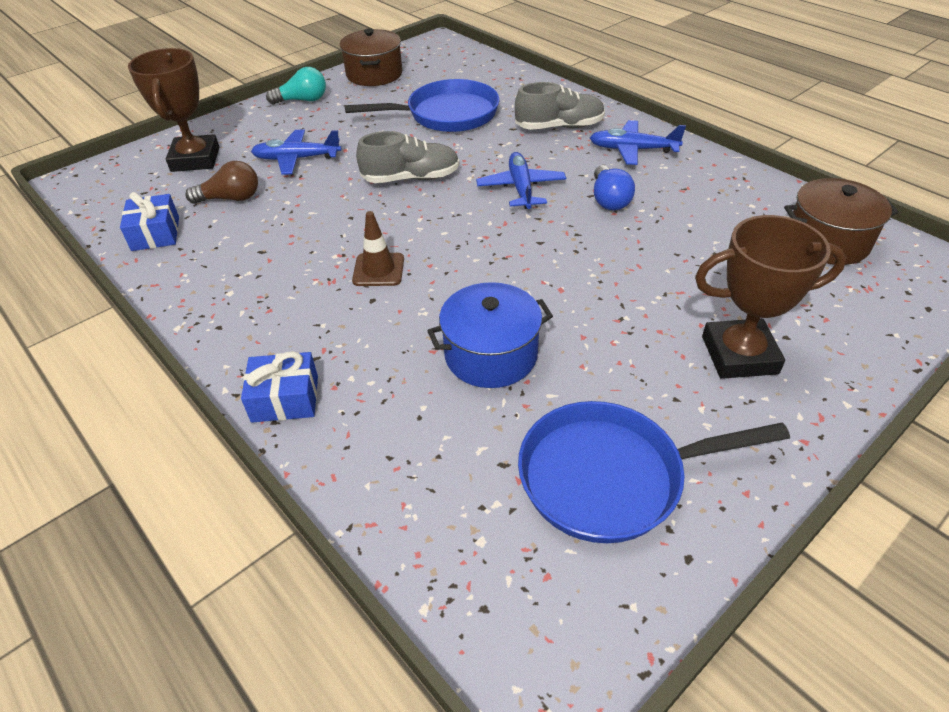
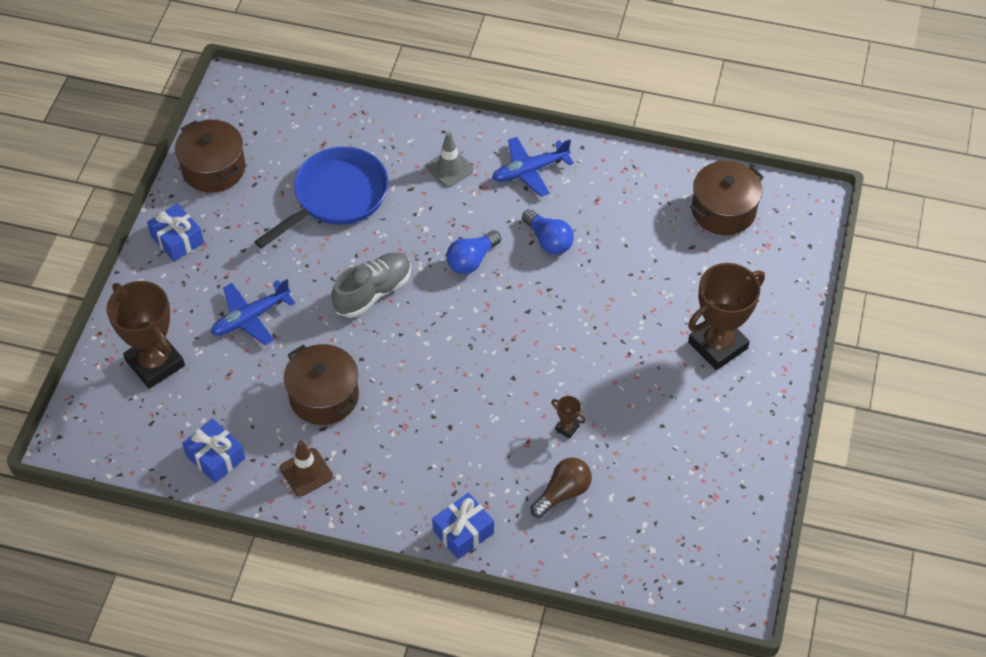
camera: 35 degrees left, 10 degrees up
brown light bulb [185,161,258,204] -> brown light bulb moved to [530,457,592,518]
turquoise light bulb [266,67,326,104] -> blue gift [147,203,204,262]
brown traffic cone [352,211,404,286] -> brown traffic cone moved to [280,440,333,496]
blue pot [427,282,553,388] -> brown trophy [551,396,586,439]
blue plane [476,152,566,209] -> blue light bulb [446,230,501,274]
grey shoe [515,82,605,130] -> grey traffic cone [426,132,474,188]
blue pan [518,401,790,543] -> none
none -> brown pot [284,344,359,425]

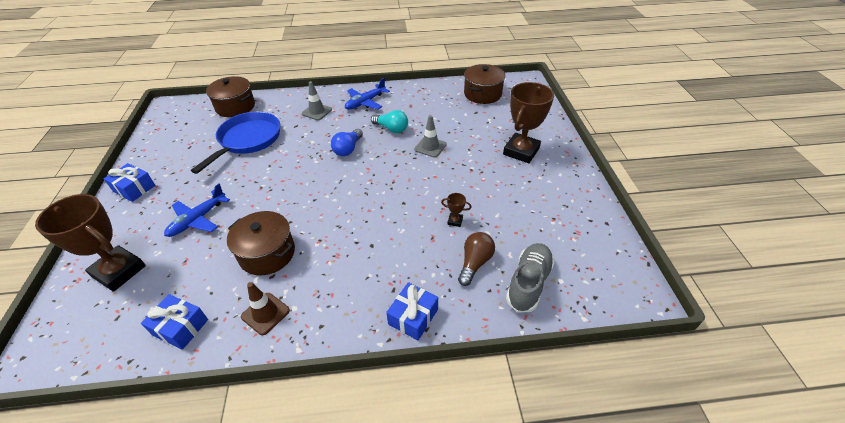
camera: 20 degrees left, 10 degrees down
brown pot [175,120,245,193] -> brown pot moved to [206,76,255,117]
grey shoe [332,252,411,318] -> grey shoe moved to [506,243,554,313]
blue light bulb [522,209,574,255] -> turquoise light bulb [371,110,408,133]
none -> grey traffic cone [414,115,447,157]

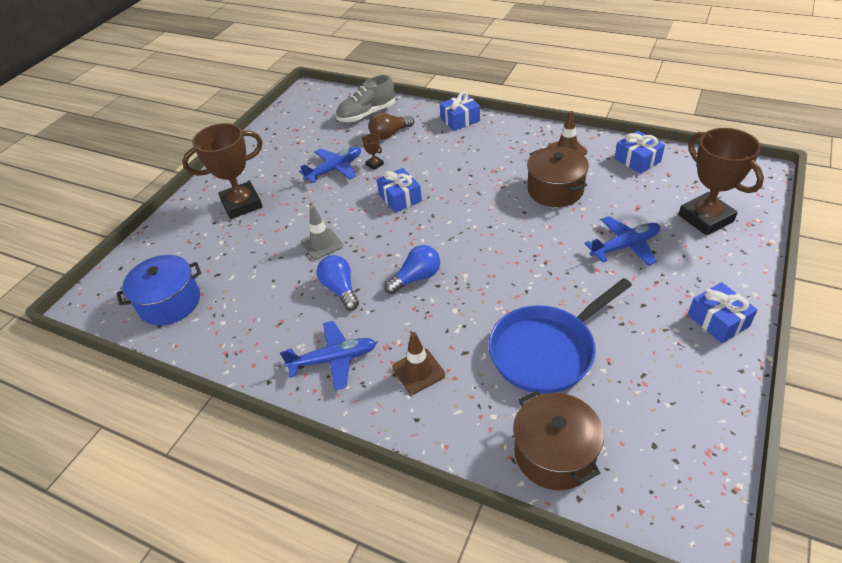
camera: 145 degrees left, 0 degrees up
grey traffic cone [302,81,332,120] -> brown traffic cone [392,332,445,394]
turquoise light bulb [371,110,408,133] -> blue light bulb [317,255,359,310]
brown pot [464,64,506,104] -> blue pot [116,255,201,326]
none -> blue plane [299,147,361,183]
none -> blue gift [377,168,422,213]

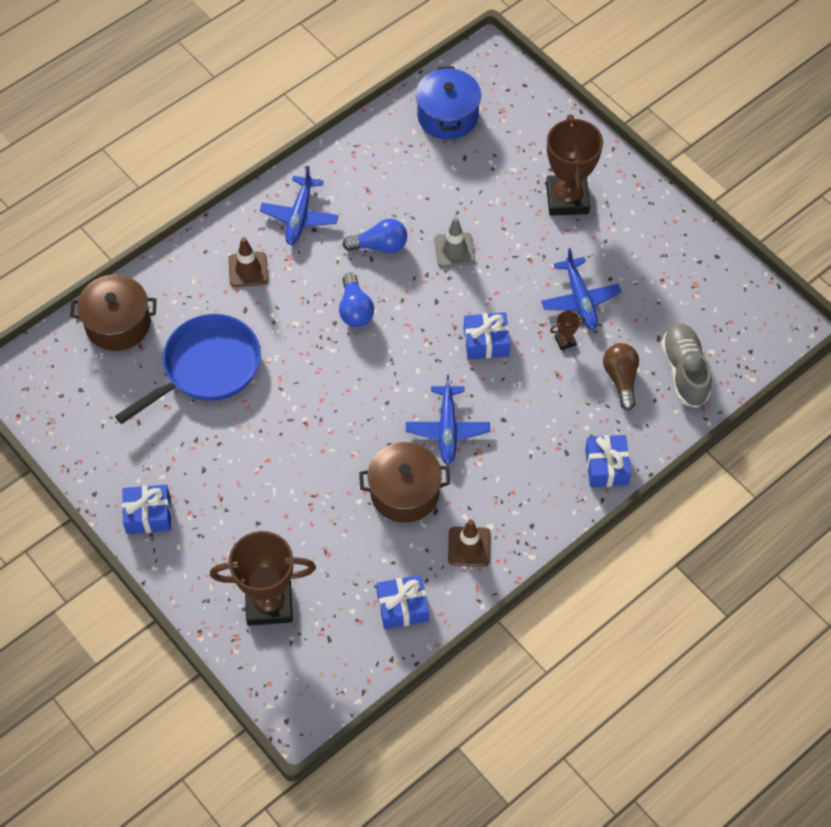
camera: 110 degrees right, 15 degrees up
blue pan [488,278,632,394] -> blue pan turned 60 degrees clockwise [115,314,261,424]
blue plane [584,216,660,266] -> blue plane moved to [406,375,490,464]

